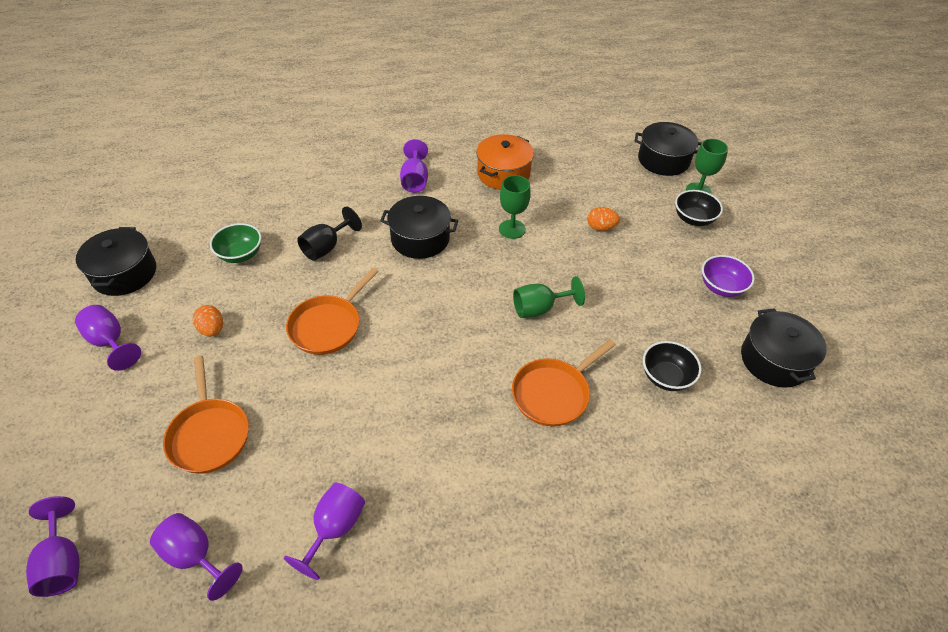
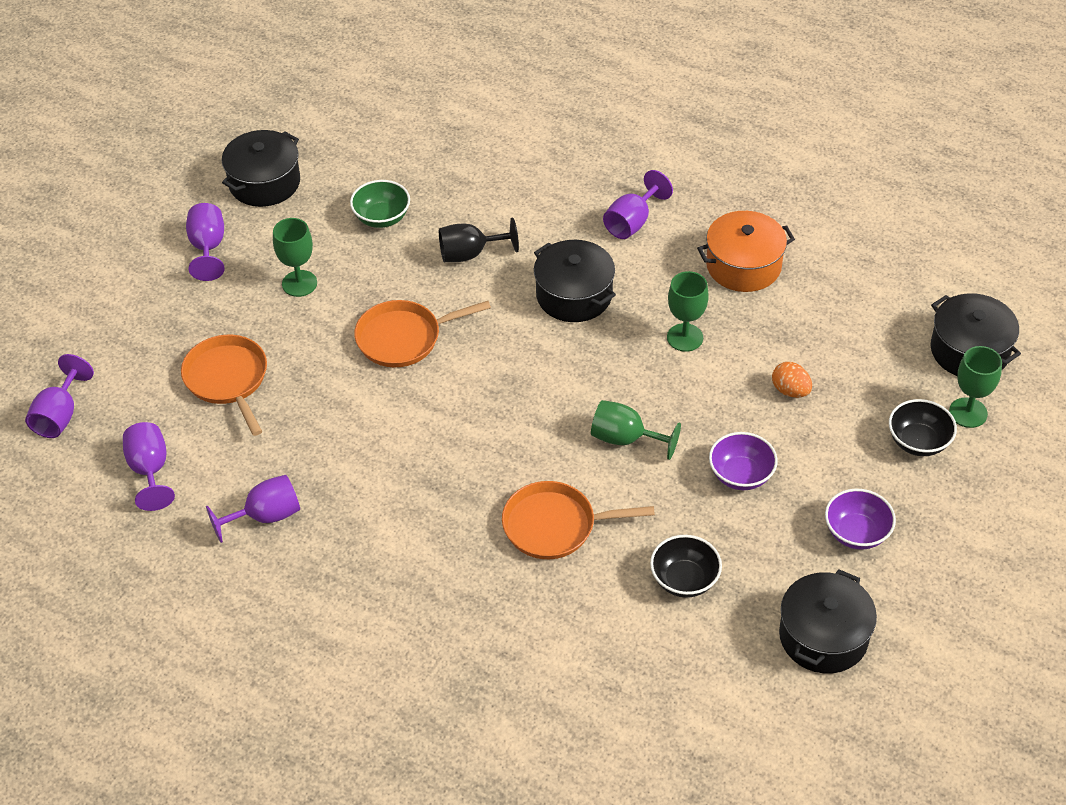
camera: 40 degrees right, 0 degrees up
orange pan [163,356,249,474] -> orange pan turned 135 degrees clockwise [181,335,267,436]
orange egg [193,305,223,337] -> green goblet [273,218,317,297]
none -> purple bowl [709,432,778,490]

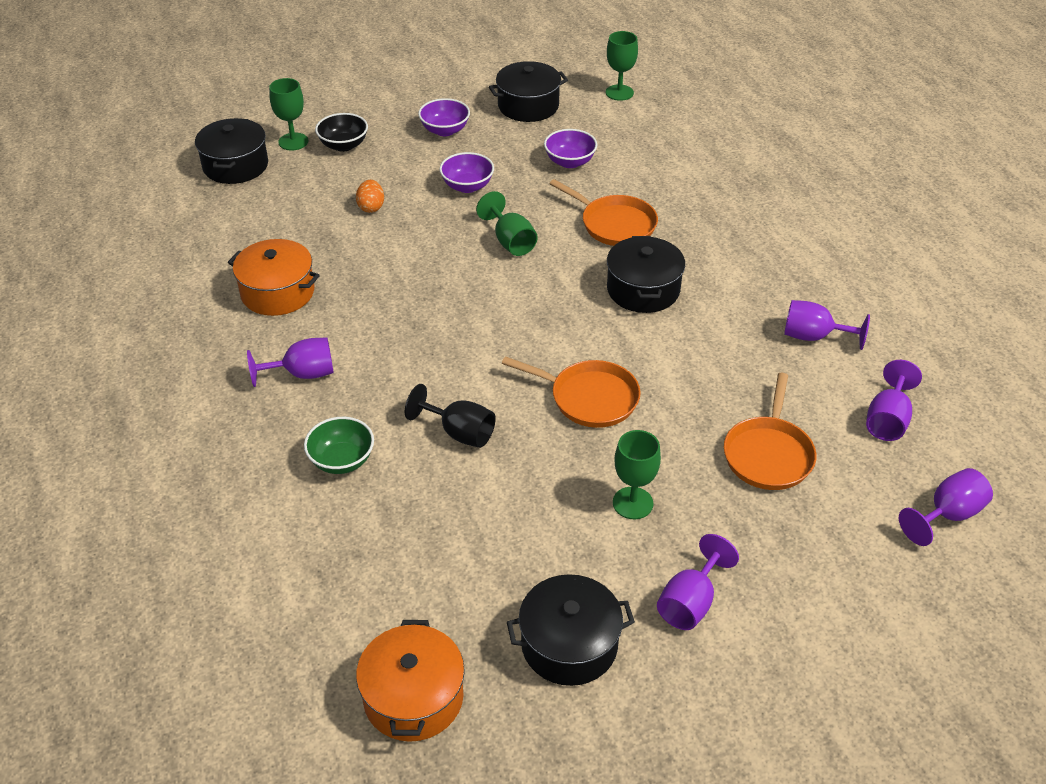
camera: 140 degrees left, 5 degrees down
green bowl [350,180,410,228] -> green bowl moved to [304,417,374,474]
black pot [534,240,616,322] -> black pot moved to [607,236,685,313]
black bowl [650,535,722,598] -> purple bowl [544,129,597,168]
green goblet [667,271,709,352] -> green goblet moved to [606,31,638,101]
none -> orange pot [356,620,465,742]

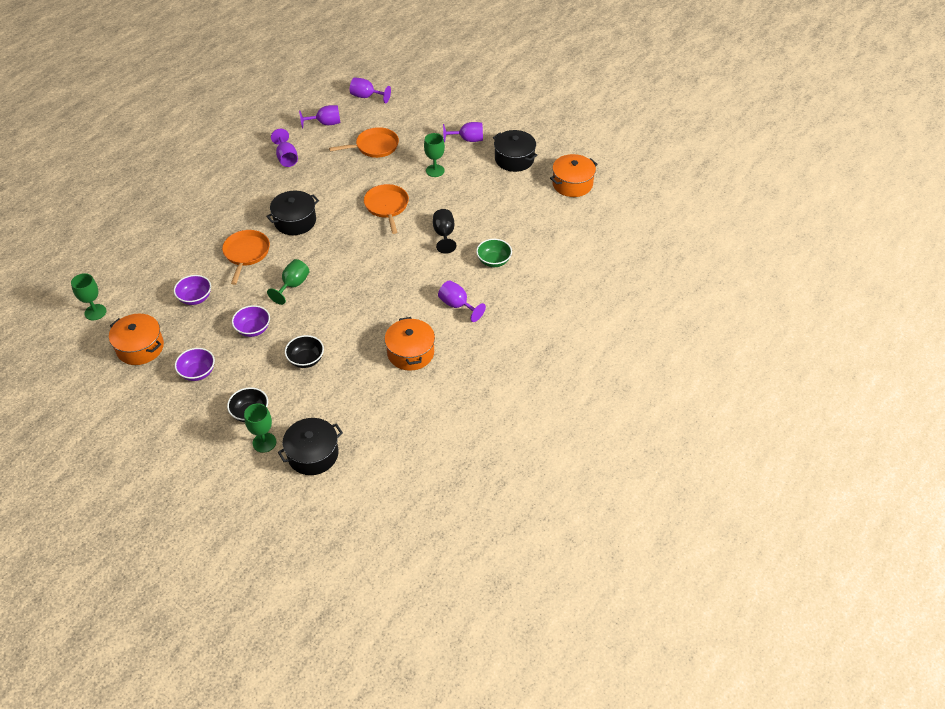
camera: 125 degrees left, 5 degrees up
orange egg [356,180,384,213] -> black bowl [285,335,324,368]
black pot [489,61,568,122] -> orange pot [109,314,164,365]

